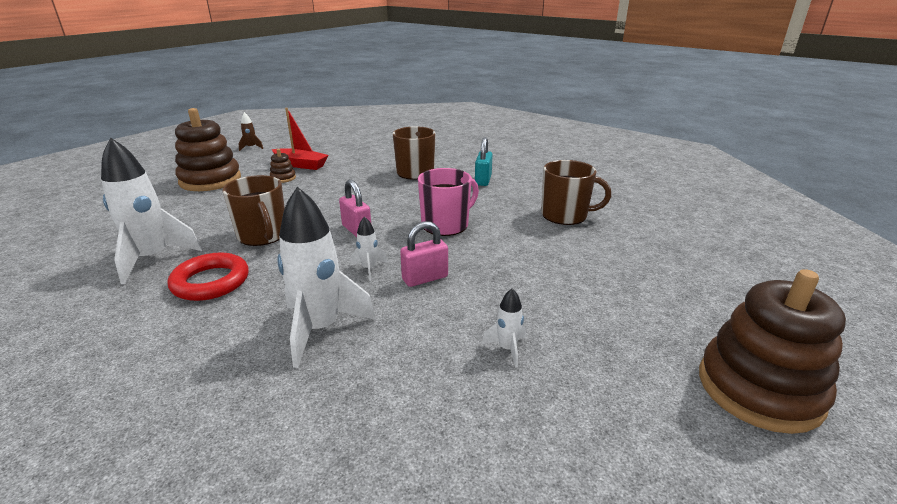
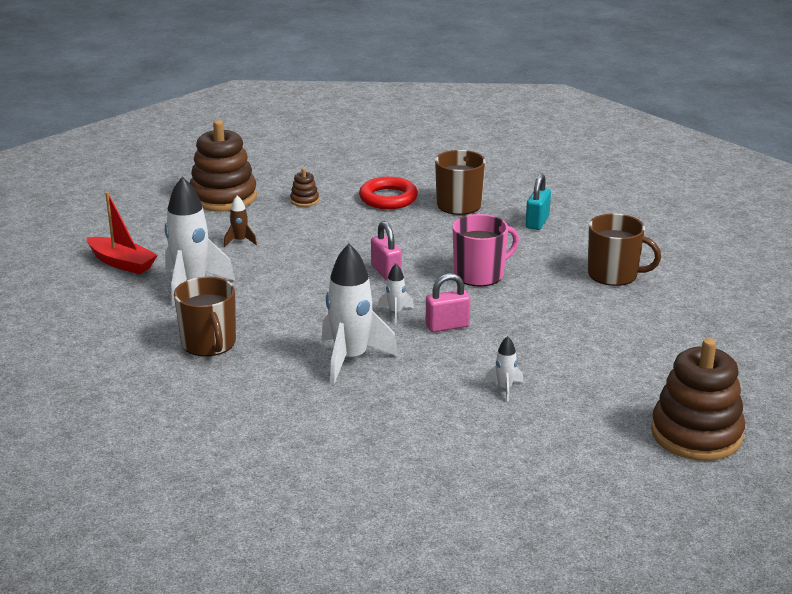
camera: 10 degrees right, 0 degrees up
red ring [168,253,249,301] -> red ring moved to [359,177,418,209]
brown mug [222,175,285,246] -> brown mug moved to [174,277,236,356]
brown rocket [239,112,263,151] -> brown rocket moved to [224,195,257,247]
red boat [272,108,328,170] -> red boat moved to [86,192,158,274]

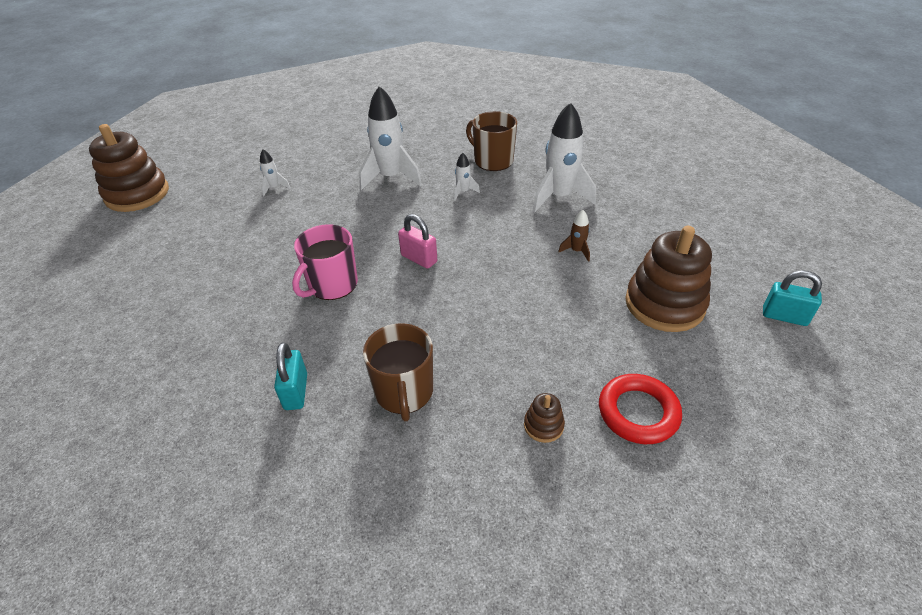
camera: 155 degrees right, 15 degrees up
red boat [86,192,158,274] -> none
brown stacking toy [290,168,319,207] -> brown stacking toy moved to [524,393,565,443]
red ring [359,177,418,209] -> red ring moved to [599,374,682,444]
white rocket [378,264,414,324] -> white rocket moved to [454,153,480,200]
pink padlock [426,273,471,332] -> none
brown mug [588,213,661,286] -> none
none -> turquoise padlock [763,270,822,326]

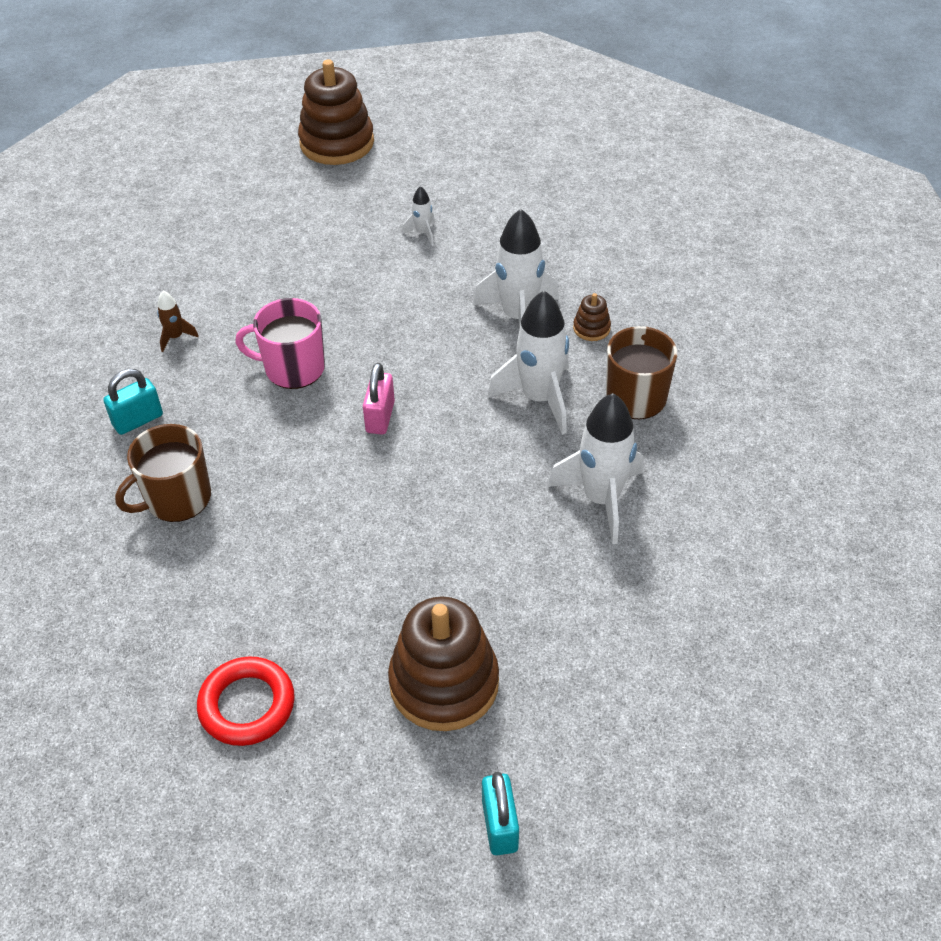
camera: 60 degrees right, 5 degrees up
white rocket [454,153,480,200] -> white rocket [487,291,569,435], size x2.19
brown stacking toy [524,393,565,443] -> brown stacking toy moved to [573,293,611,341]
brown rocket [558,210,590,262] -> brown rocket moved to [157,291,199,352]

